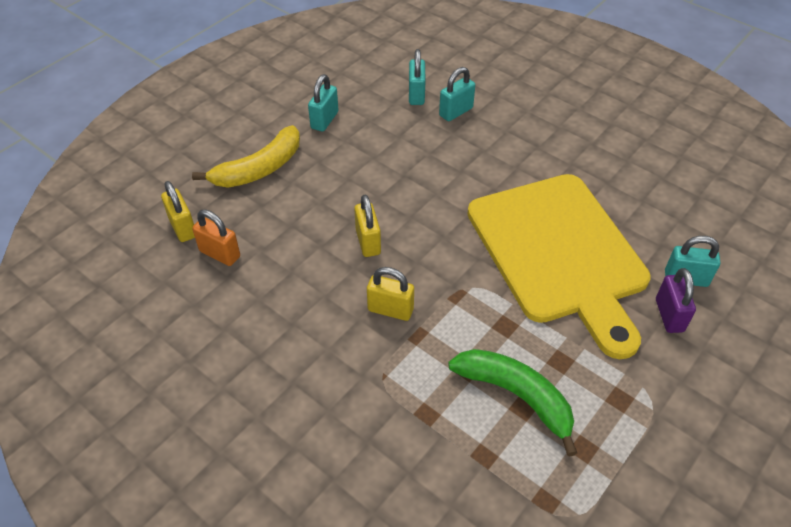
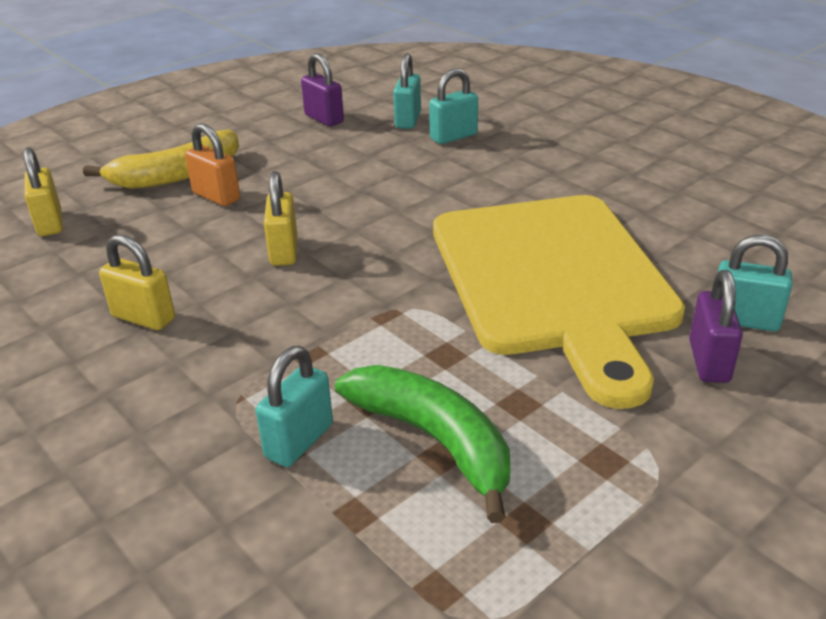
camera: 10 degrees right, 15 degrees down
orange padlock [192,209,240,266] -> orange padlock moved to [185,123,240,206]
turquoise padlock [308,74,338,132] -> turquoise padlock moved to [256,346,333,467]
yellow padlock [367,267,414,321] -> yellow padlock moved to [99,235,175,330]
none -> purple padlock [301,53,344,126]

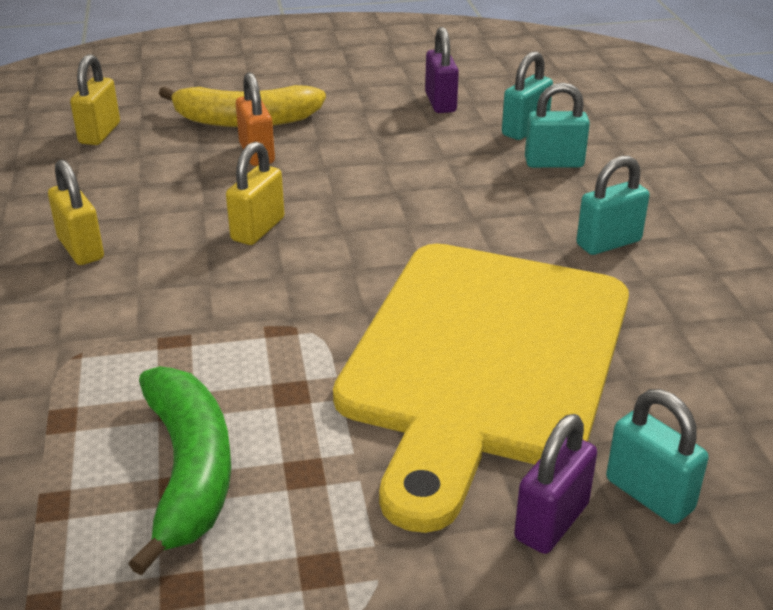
camera: 30 degrees right, 0 degrees up
turquoise padlock [256,346,333,467] -> turquoise padlock moved to [576,156,650,255]

